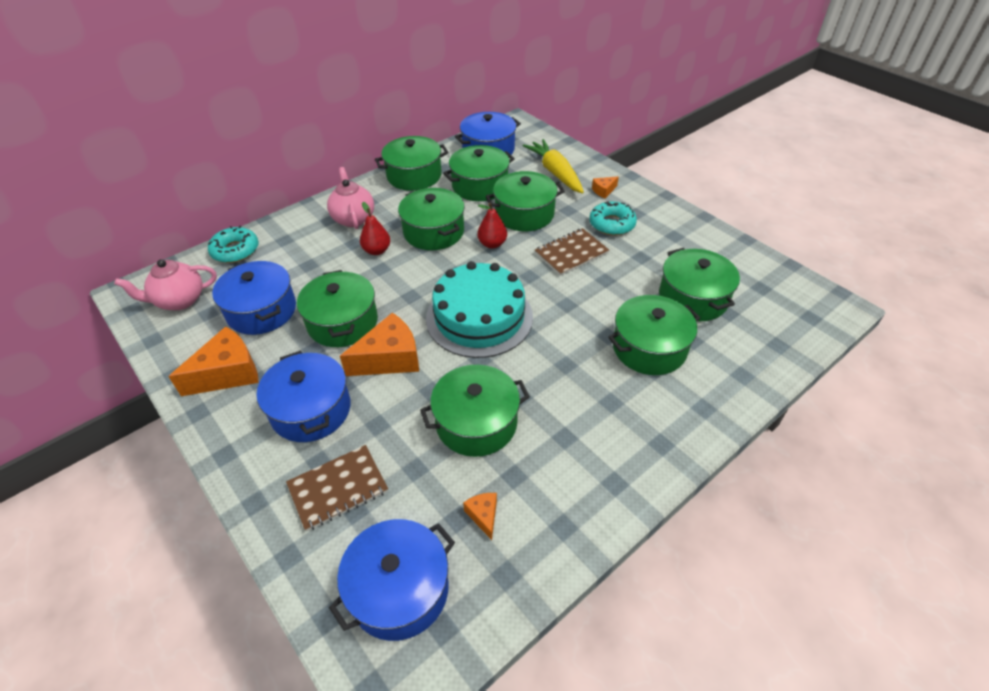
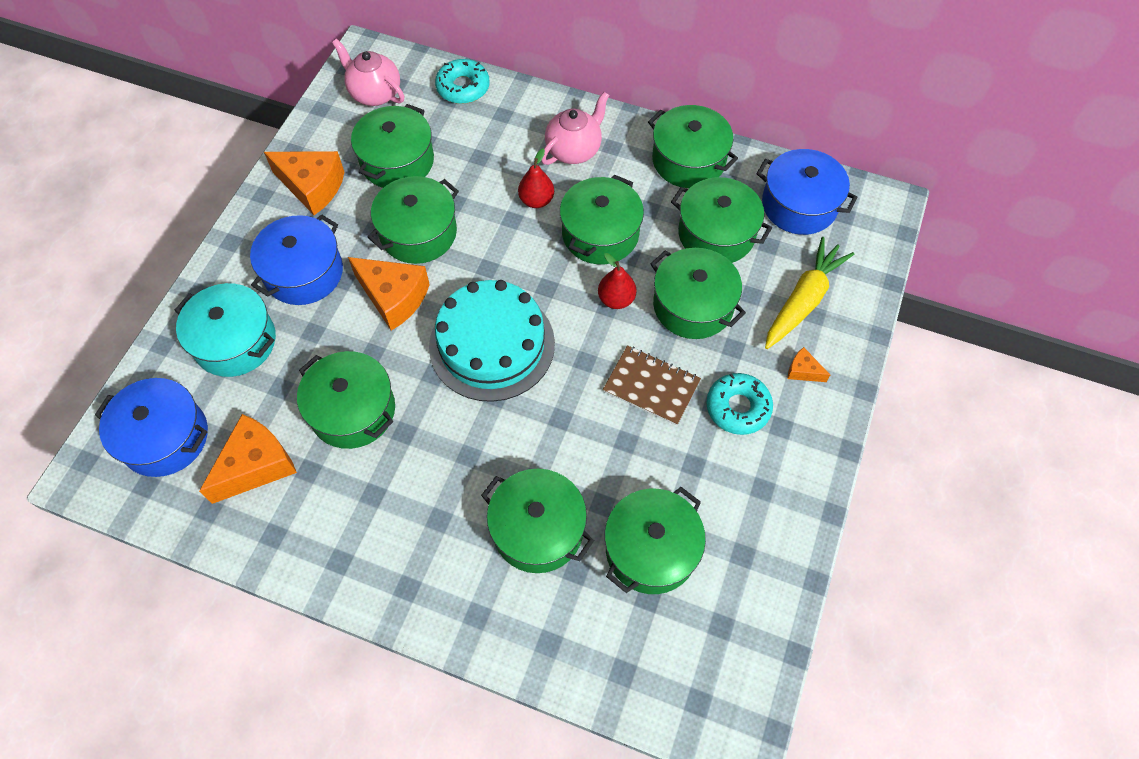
camera: 60 degrees right, 15 degrees up
blue pot [212,261,296,335] -> green pot [351,104,434,188]
brown notebook [286,445,388,531] -> turquoise pot [175,283,276,377]
orange cheese [463,493,497,540] -> orange cheese [199,414,297,504], size x2.10

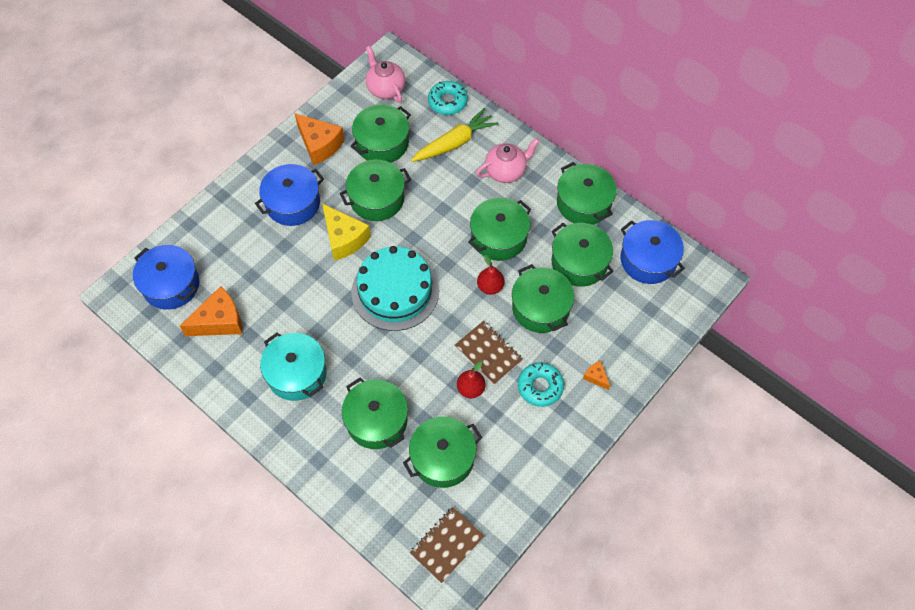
camera: 20 degrees right, 0 degrees up
turquoise pot [175,283,276,377] -> turquoise pot moved to [260,333,327,401]
green pot [297,351,395,449] -> none
orange cheese [348,257,430,331] -> yellow cheese [322,203,371,261]
red pear [518,148,554,208] -> red pear moved to [457,361,485,398]
yellow carrot [765,237,854,349] -> yellow carrot moved to [411,108,498,162]
none -> brown notebook [410,507,484,583]

